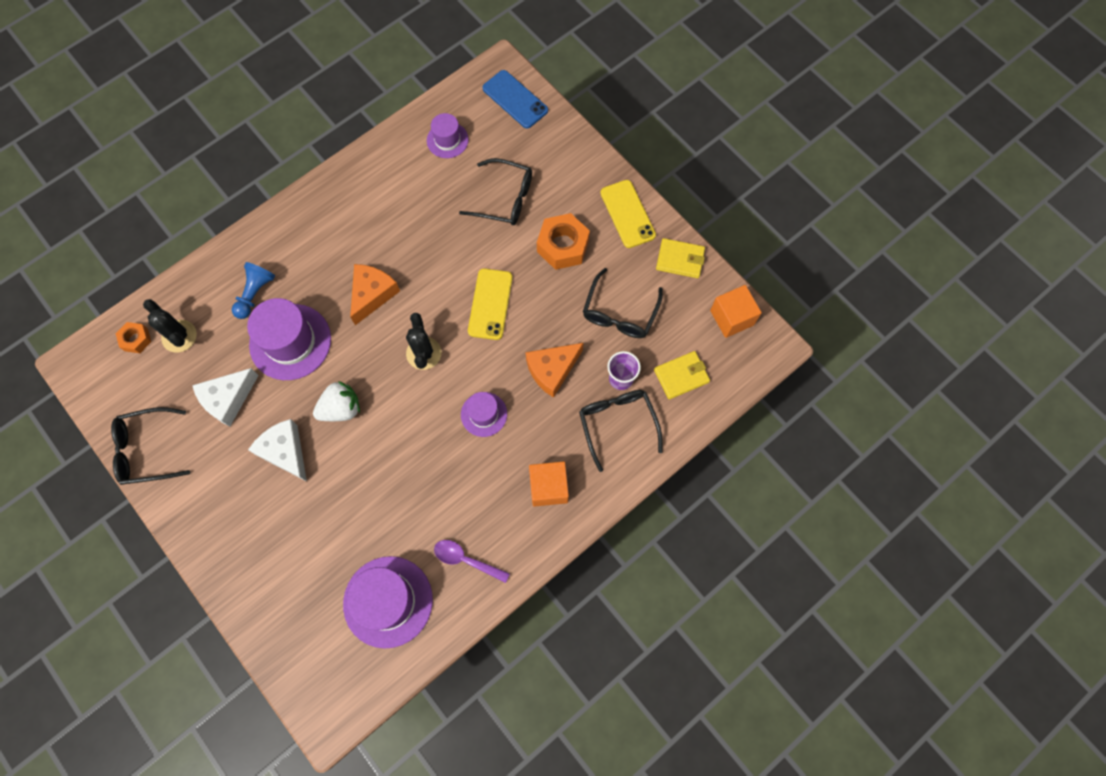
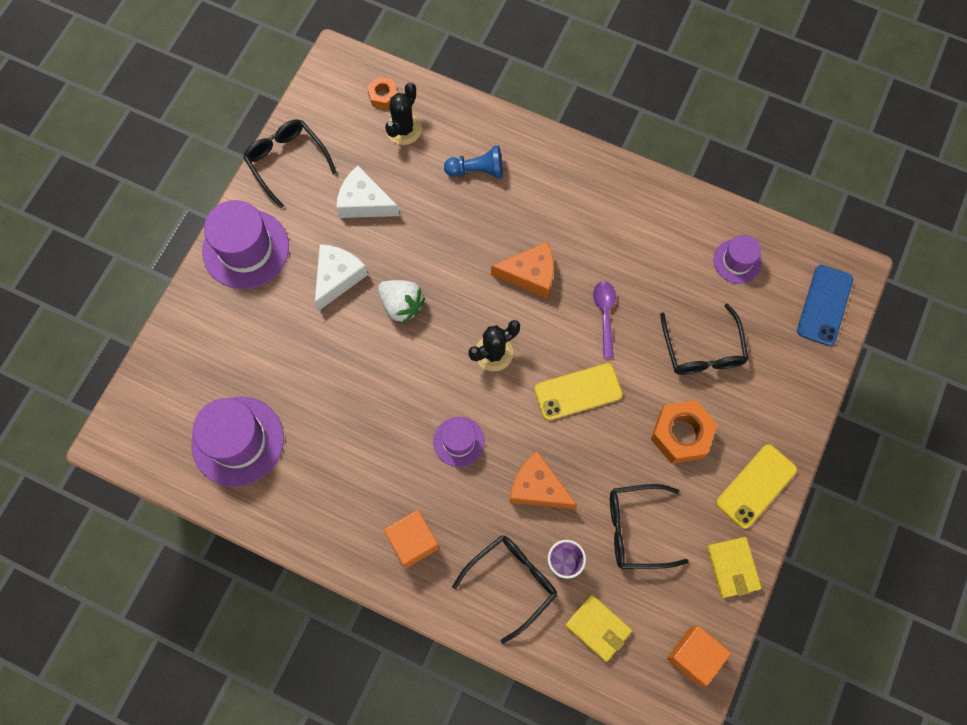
camera: 65 degrees right, 0 degrees up
purple hat [247,298,331,380] -> purple hat moved to [202,200,289,289]
purple spoon [434,540,510,583] -> purple spoon moved to [593,281,616,358]

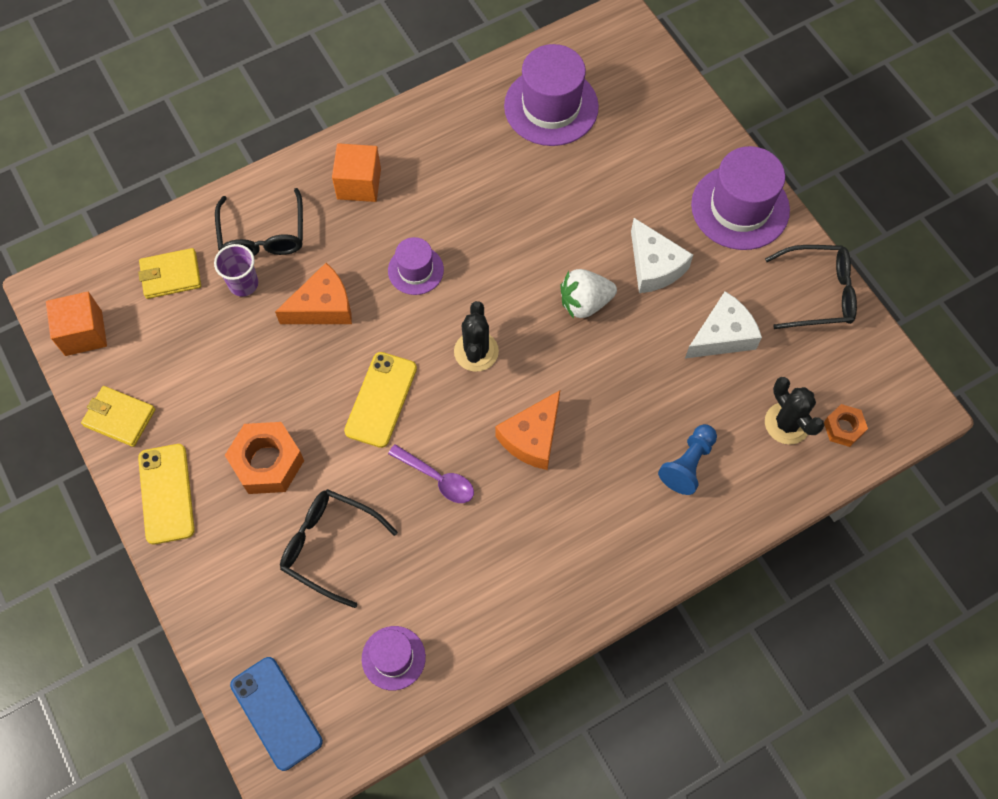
camera: 125 degrees right, 5 degrees down
black glasses [610,484,689,569] -> none

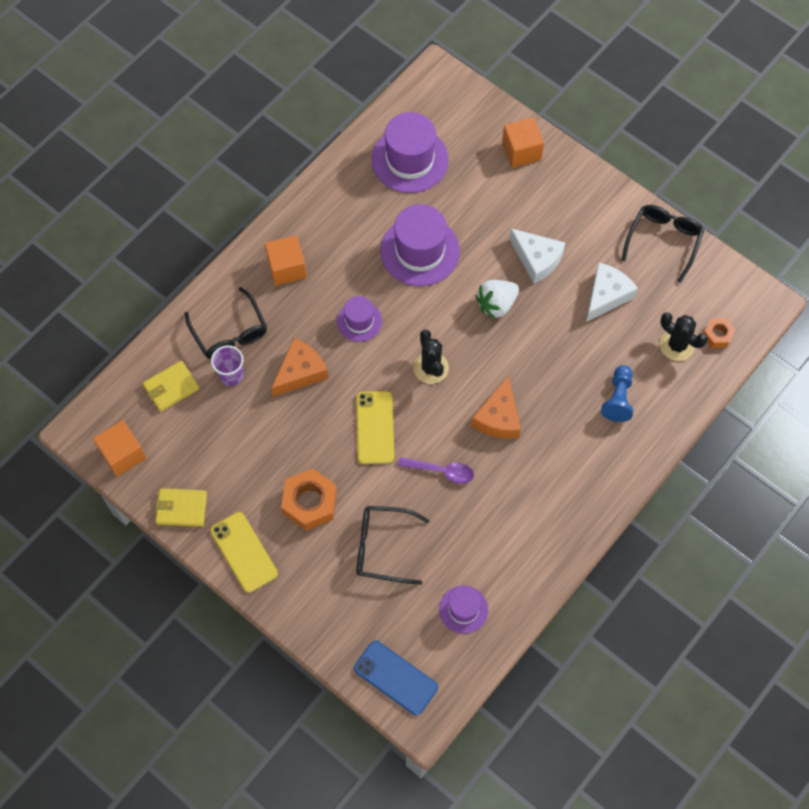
camera: 20 degrees left, 0 degrees up
purple hat [691,146,790,250] -> purple hat moved to [380,204,460,286]
black glasses [765,245,857,329] -> black glasses turned 45 degrees counterclockwise [621,205,704,283]
none -> orange cube [502,117,544,168]

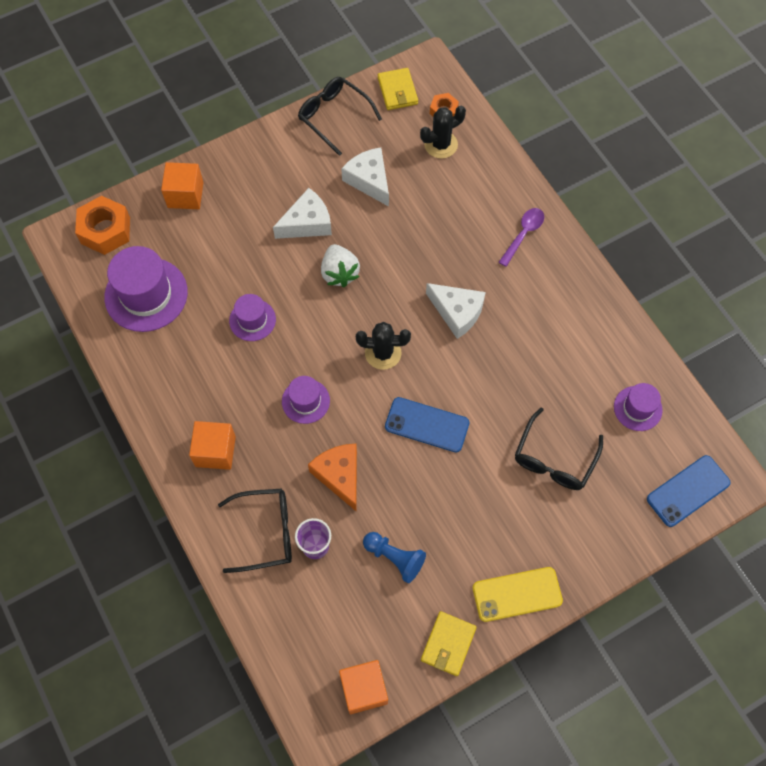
camera: 70 degrees left, 0 degrees up
yellow wallet [143,361,199,412] -> yellow wallet moved to [378,68,418,110]
orange nut [281,468,337,531] -> orange nut moved to [75,196,130,255]
yellow phone [356,391,394,464] -> blue phone [385,397,469,452]
purple hat [380,204,460,286] -> purple hat [229,294,276,341], size x0.56
purple spoon [398,457,474,484] -> purple spoon moved to [499,208,544,267]
orange cheese [471,376,521,439] -> white cheese [426,283,486,339]
blue pawn [601,365,633,422] -> blue pawn moved to [363,532,426,583]

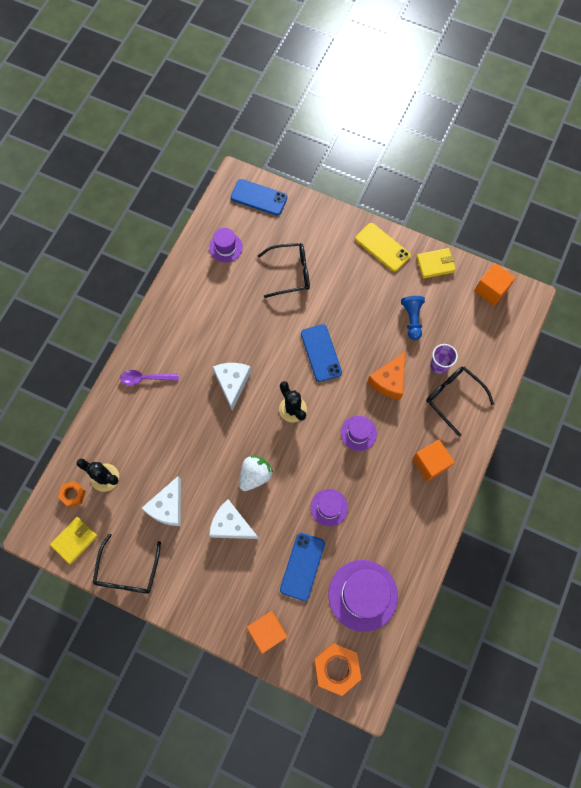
camera: 125 degrees left, 5 degrees up
none -> blue phone [280,533,325,601]

